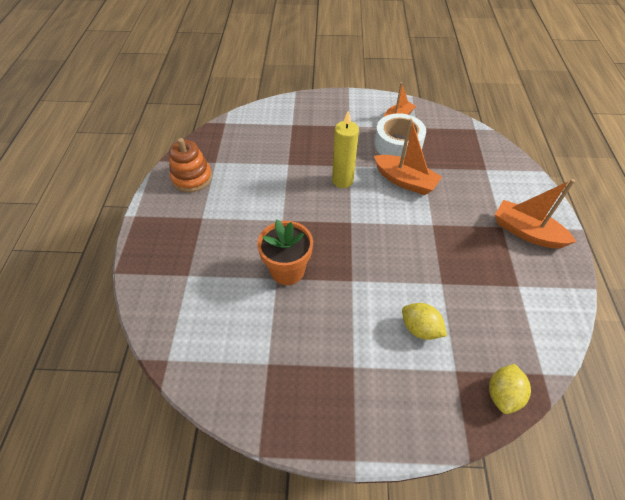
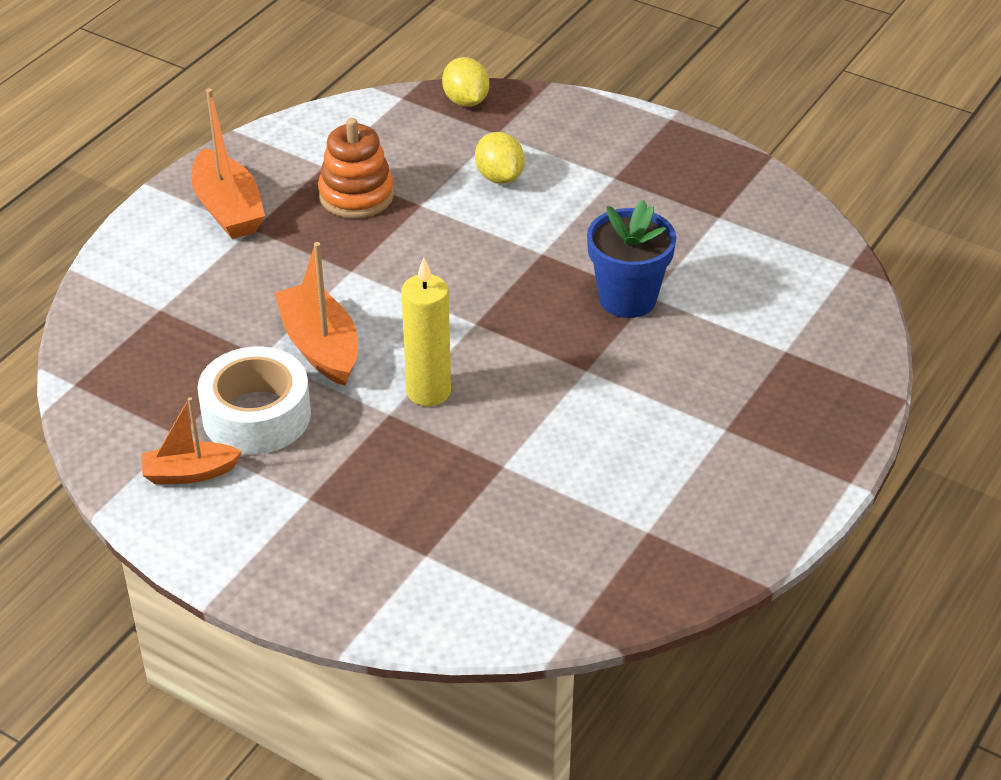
camera: 150 degrees left, 10 degrees down
orange stacking toy [169,138,212,193] -> orange stacking toy moved to [318,118,394,219]
orange flower pot [257,220,313,285] -> blue flower pot [587,200,676,318]
yellow lemon [489,364,531,414] -> yellow lemon turned 75 degrees counterclockwise [442,57,489,107]

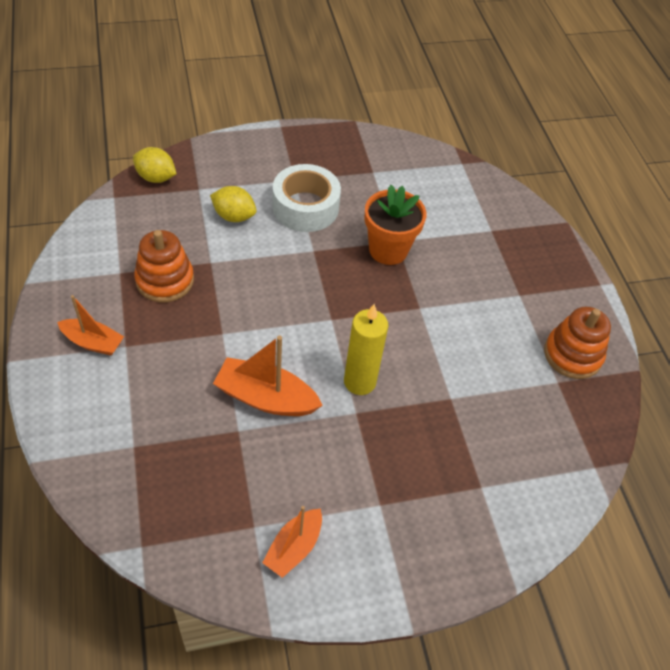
camera: 50 degrees left, 10 degrees up
orange boat [191,88,265,239] -> orange boat [57,295,124,356], size x0.65
white tape [197,347,311,455] -> white tape moved to [272,164,341,232]
blue flower pot [587,200,676,318] -> orange flower pot [364,185,426,265]
none -> orange stacking toy [544,307,611,379]

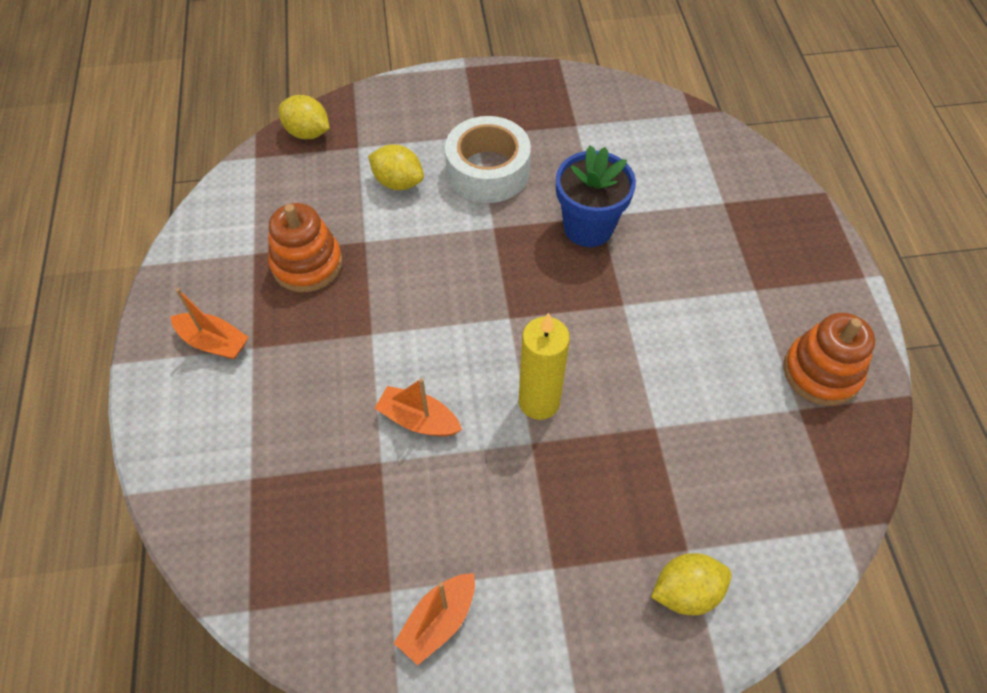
camera: 10 degrees right, 5 degrees up
orange boat [213,336,323,416] -> orange boat [374,378,462,436], size x0.65
orange flower pot [364,185,426,265] -> blue flower pot [556,145,636,247]
none -> yellow lemon [651,553,732,615]

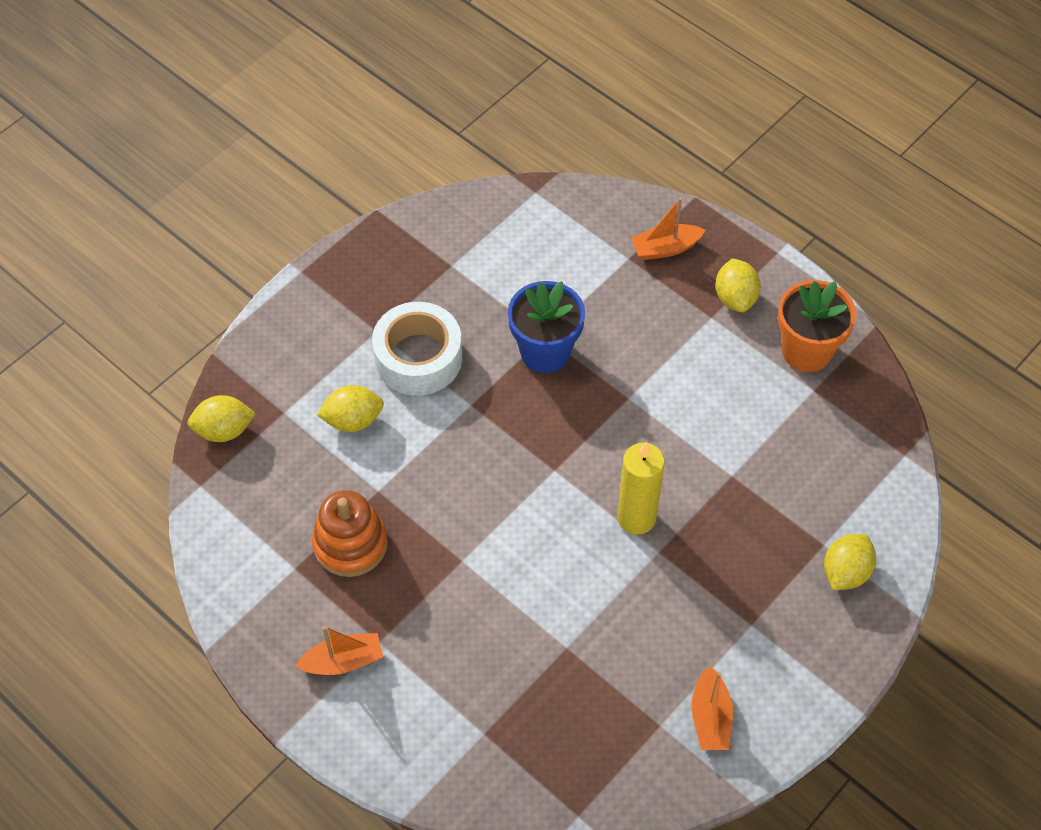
camera: 40 degrees left, 0 degrees up
orange boat [374,378,462,436] -> orange boat moved to [631,197,705,260]
orange stacking toy [783,312,875,406] -> orange flower pot [778,280,857,372]
none -> yellow lemon [715,258,761,312]

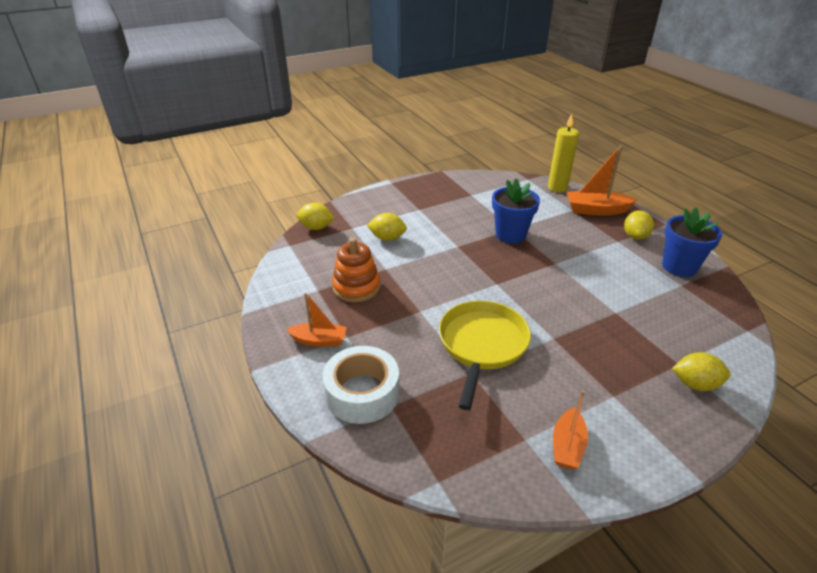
camera: 20 degrees right, 20 degrees down
white tape [372,302,462,396] -> white tape moved to [322,346,399,424]
yellow candle [617,442,665,535] -> yellow candle moved to [548,114,579,192]
orange boat [631,197,705,260] -> orange boat [567,145,637,216], size x1.53
orange flower pot [778,280,857,372] -> blue flower pot [662,207,722,277]
yellow lemon [824,534,876,590] -> yellow lemon turned 45 degrees clockwise [672,352,731,391]
none -> yellow pan [439,301,531,410]

